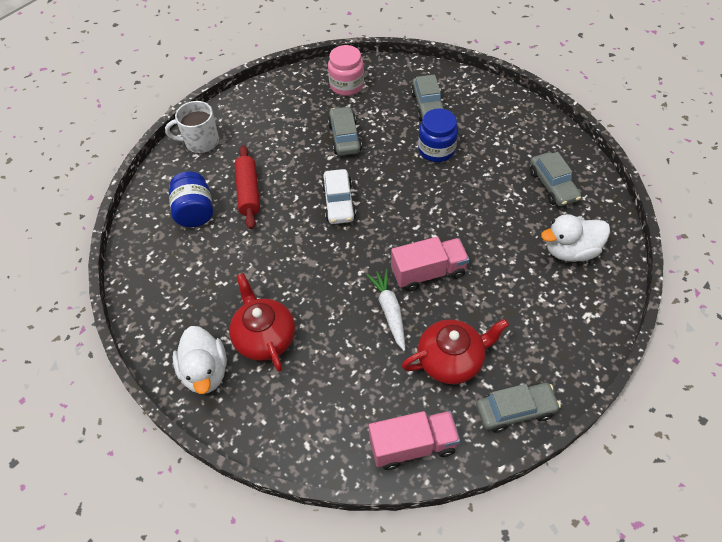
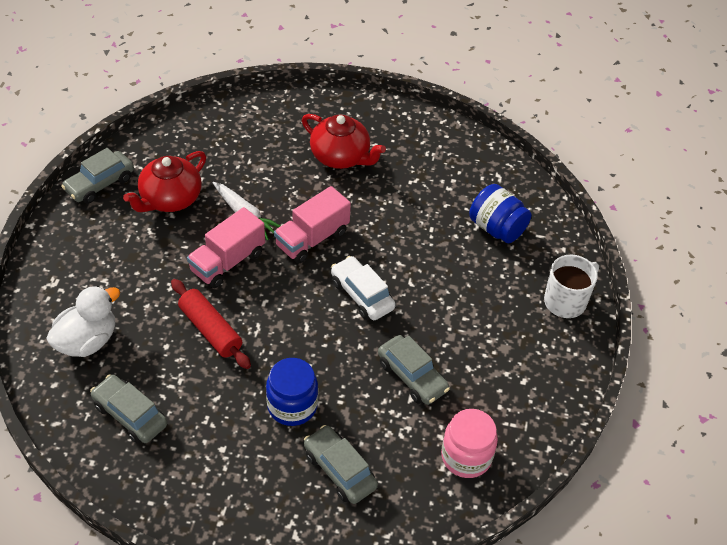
camera: 145 degrees right, 5 degrees down
white duck [173,326,227,394] -> none
red rolling pin [234,145,260,229] -> red rolling pin moved to [171,279,251,369]
pink truck [369,411,460,470] -> pink truck moved to [274,186,351,263]

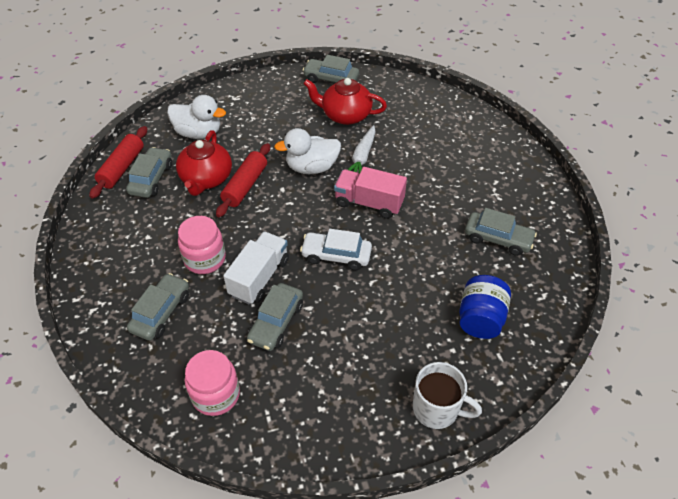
camera: 65 degrees right, 0 degrees up
pink truck [187,207,265,288] -> white duck [274,128,341,174]
blue jar [266,358,318,426] -> pink jar [178,216,226,274]
red teapot [302,114,386,169] -> red teapot moved to [176,130,232,196]
white car [331,256,396,320] -> white car turned 105 degrees counterclockwise [300,229,372,270]
none -> red rolling pin [89,126,147,199]
none -> white truck [223,231,289,305]
none -> grey car [465,208,537,256]

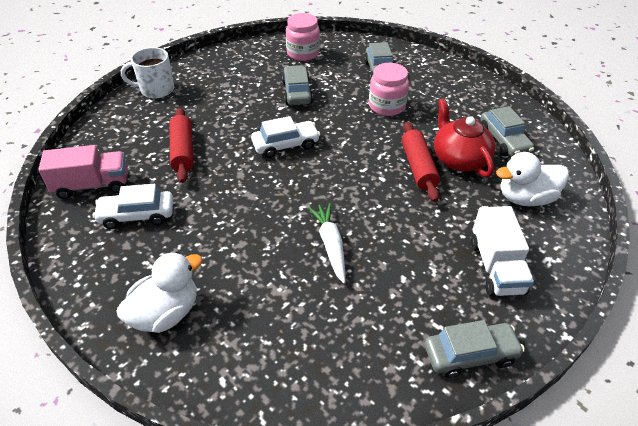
camera: 150 degrees right, 5 degrees down
red rolling pin [89,126,147,199] -> red rolling pin moved to [169,108,194,183]
white truck [223,231,289,305] -> white truck moved to [471,206,534,296]
white duck [274,128,341,174] -> white duck moved to [116,252,203,333]
red teapot [303,78,387,125] -> none
pink truck [334,167,407,219] -> pink truck moved to [38,145,128,199]
blue jar [459,275,511,339] -> none
grey car [465,208,537,256] -> white car [93,184,173,229]

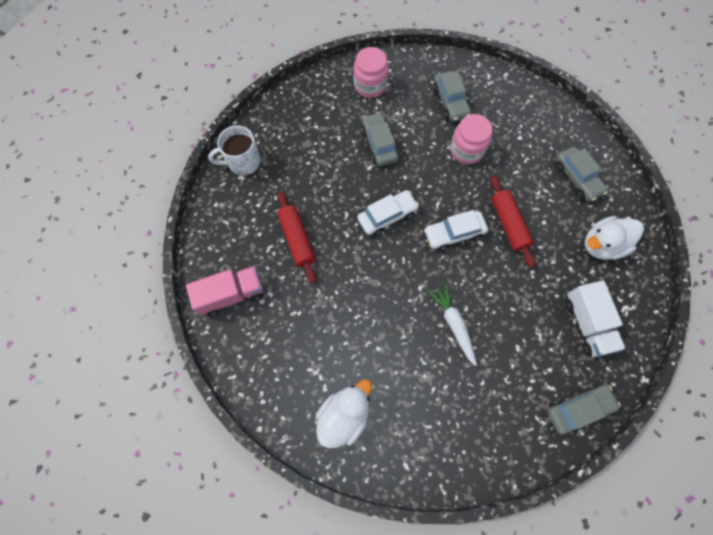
camera: 10 degrees left, 25 degrees up
white car [93,184,173,229] -> white car moved to [424,210,488,251]
red teapot [434,98,496,177] -> none

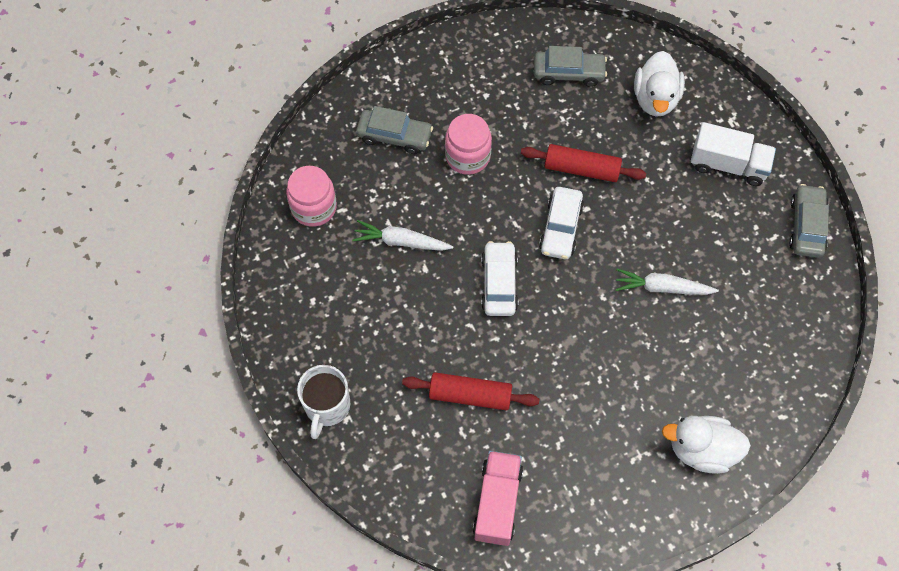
camera: 60 degrees left, 5 degrees down
white duck [316,379,372,448] -> white duck turned 60 degrees counterclockwise [662,416,751,474]
grey car [361,112,399,166] -> white carrot [352,220,453,251]

